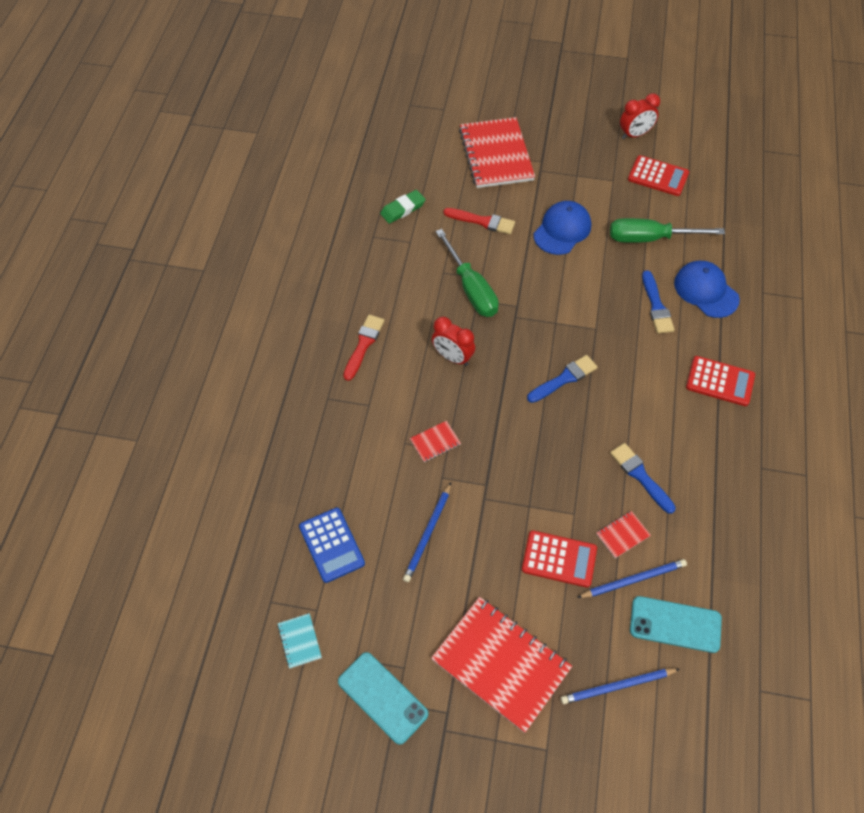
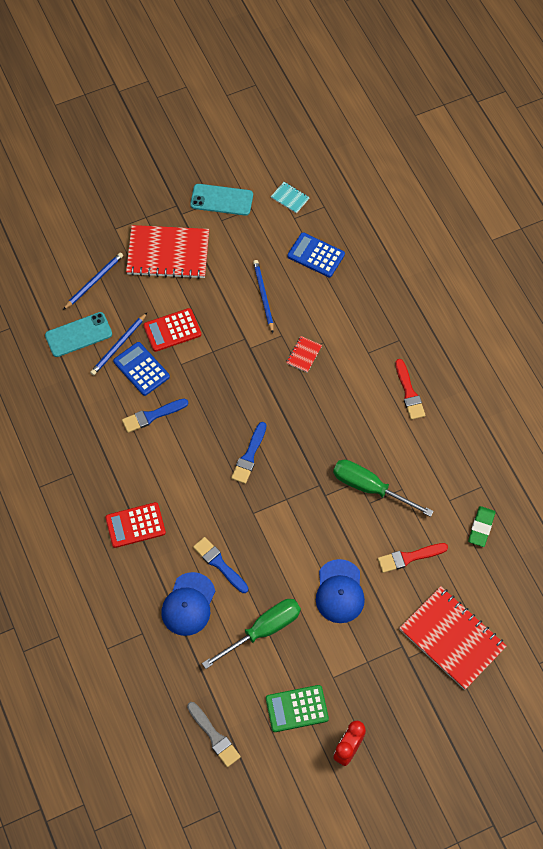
camera: 145 degrees right, 5 degrees up
red clock [432,317,475,366] -> none
red notebook [596,511,651,558] -> blue calculator [113,342,170,396]
blue brush [610,443,676,514] -> blue brush turned 135 degrees clockwise [122,399,188,433]
red calculator [628,155,689,196] -> green calculator [266,685,329,732]
blue cap [674,261,740,318] -> blue cap turned 90 degrees clockwise [161,572,215,636]
none -> grey brush [187,702,241,767]

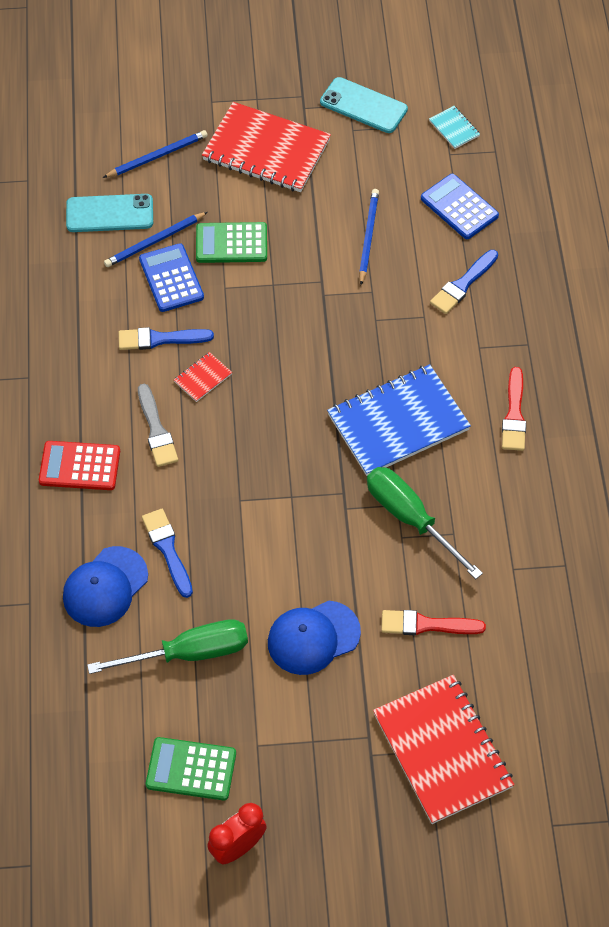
camera: 20 degrees right, 5 degrees down
red calculator [143,308,201,352] -> green calculator [196,222,267,263]
grey brush [187,702,241,767] -> grey brush moved to [138,384,178,467]
blue brush [231,422,266,484] -> blue brush moved to [430,250,498,314]
red notebook [286,336,322,373] -> red notebook moved to [174,352,232,402]
blue cap [316,559,365,623] -> blue cap turned 45 degrees clockwise [268,601,361,675]
green eraser [468,506,495,547] -> none
none -> blue notebook [327,364,471,476]

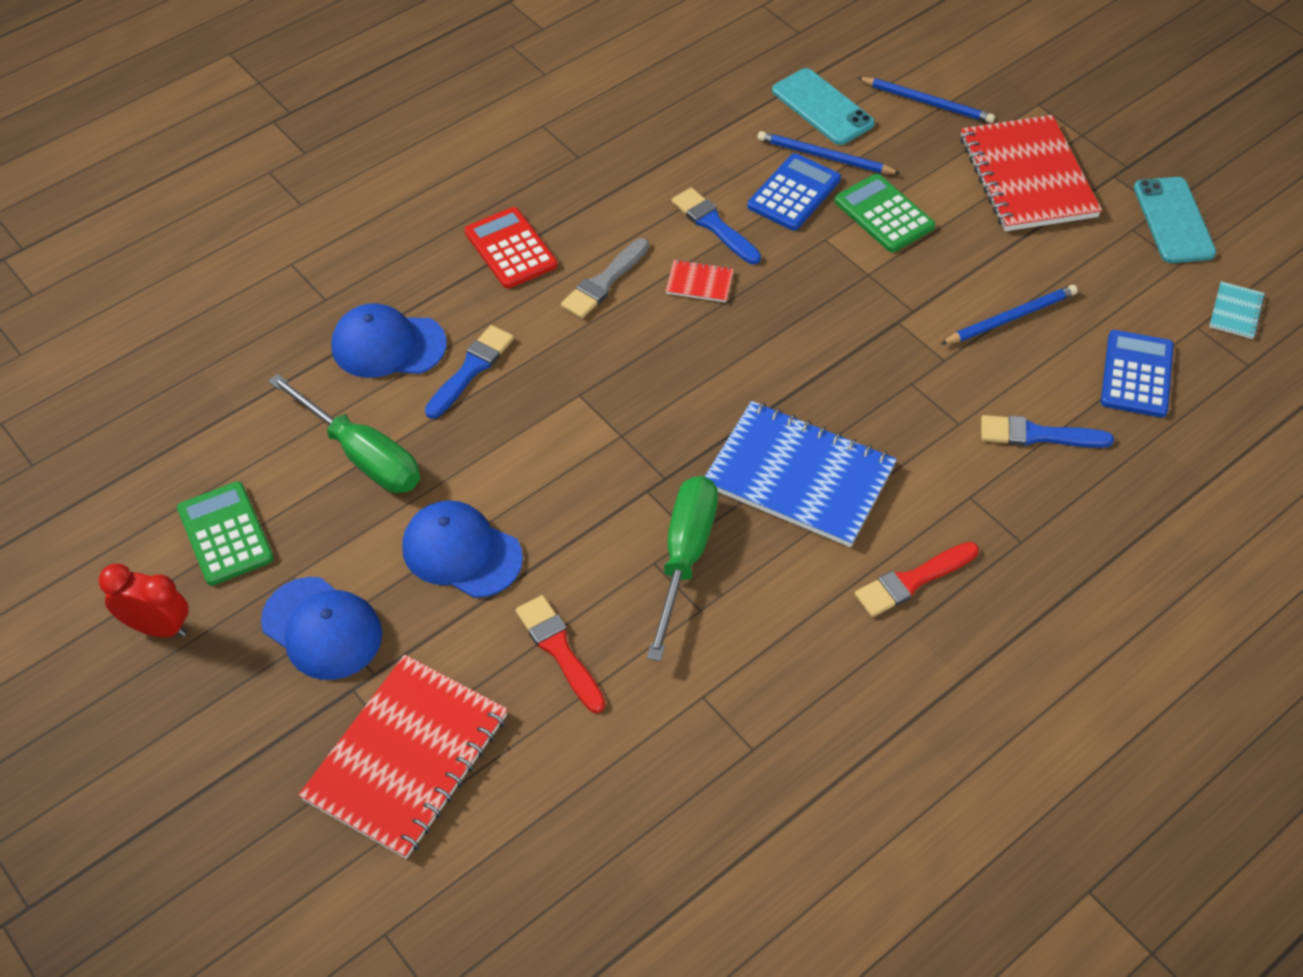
camera: 55 degrees right, 5 degrees down
none -> blue cap [261,577,382,680]

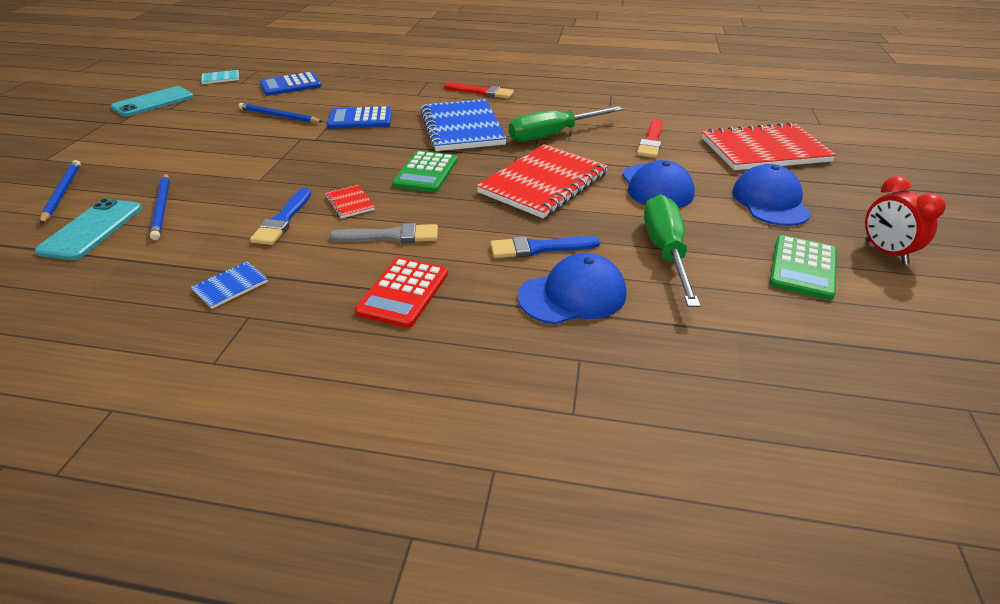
camera: 130 degrees left, 15 degrees down
blue cap [331,303,446,378] -> blue cap turned 75 degrees counterclockwise [518,253,626,324]
blue calculator [747,153,841,231] -> blue calculator moved to [327,106,392,129]
green calculator [834,174,935,252] -> green calculator moved to [392,151,457,192]
red notebook [960,115,1102,231] -> red notebook moved to [476,144,608,218]
blue brush [981,415,1114,448] -> none
none -> blue notebook [191,261,268,309]

